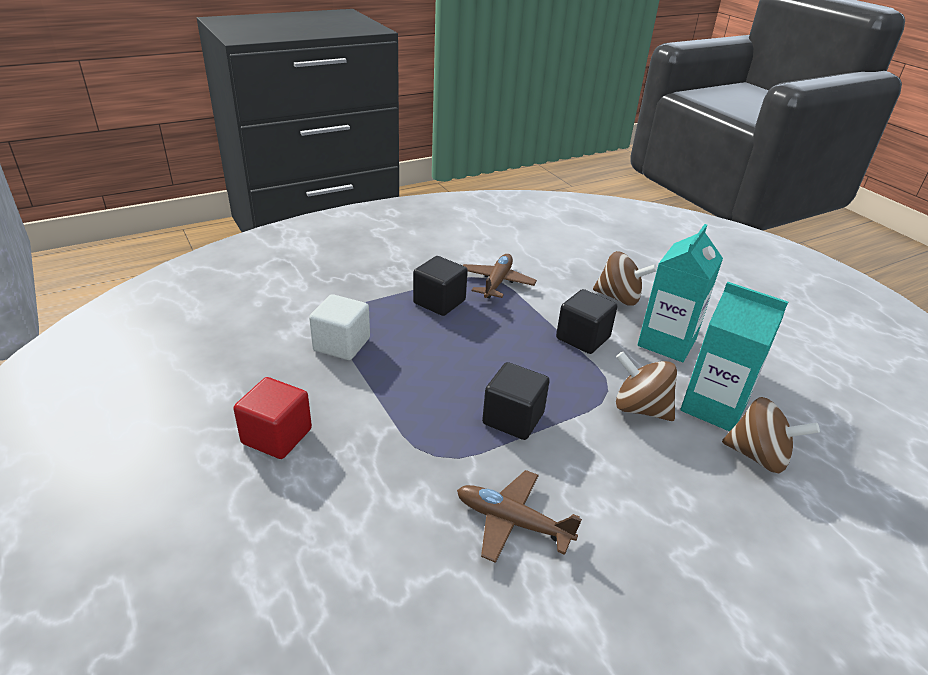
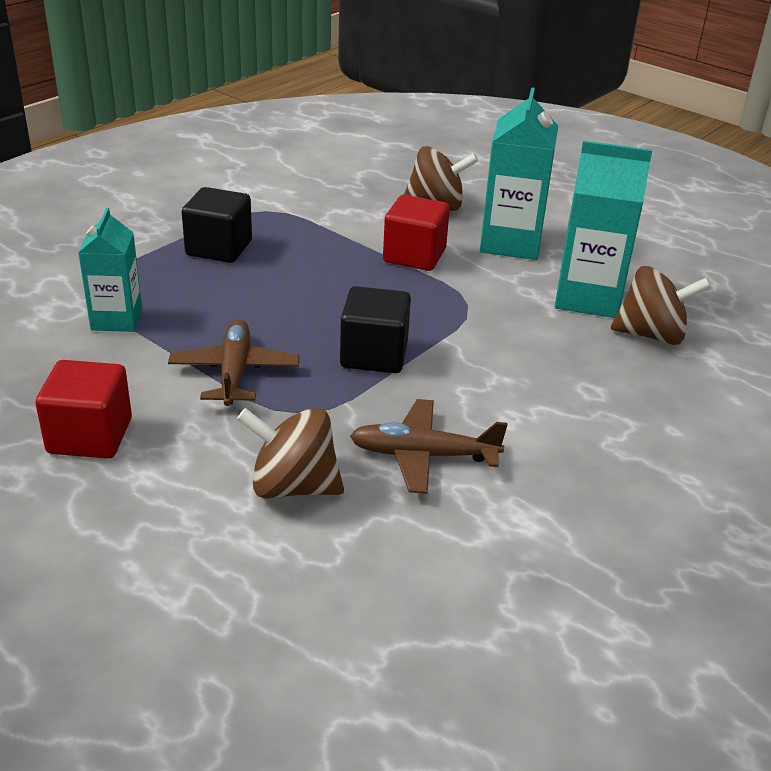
camera: 20 degrees left, 0 degrees up
white cube [309,294,370,360] -> turquoise carton [78,208,142,332]
brown plane [463,254,537,298] -> brown plane moved to [168,319,299,406]
black cube [556,289,617,354] -> red cube [383,195,450,271]
brown spinning top [616,352,677,421] -> brown spinning top moved to [237,408,344,499]

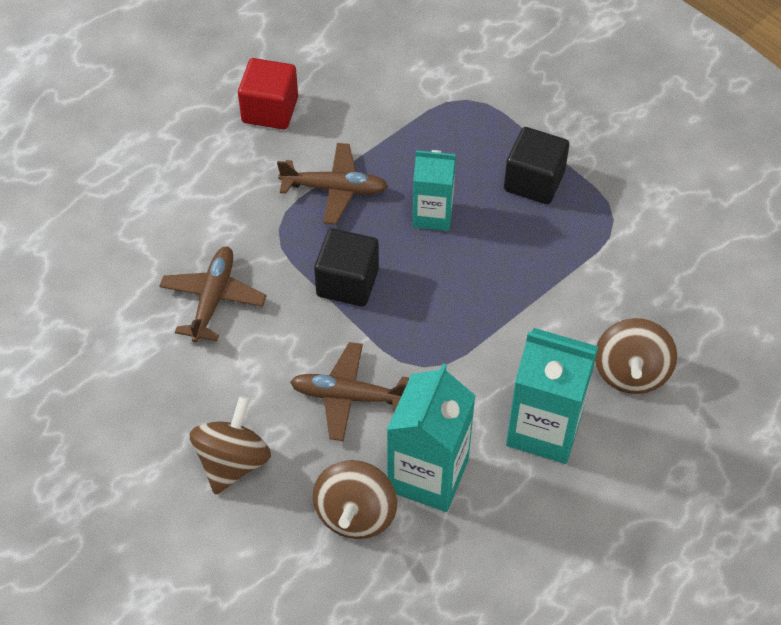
camera: 100 degrees right, 20 degrees up
turquoise carton [78,208,142,332] -> turquoise carton moved to [413,150,456,231]
brown spinning top [237,408,344,499] -> brown spinning top moved to [190,396,271,495]
red cube [383,195,450,271] -> none
none -> brown plane [290,342,409,441]

